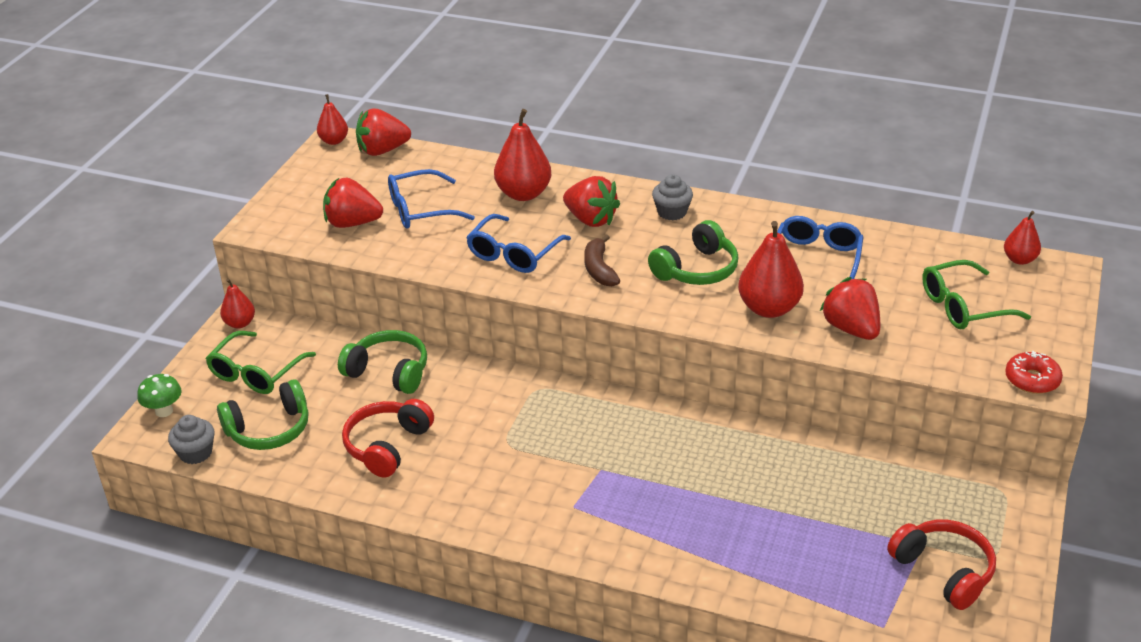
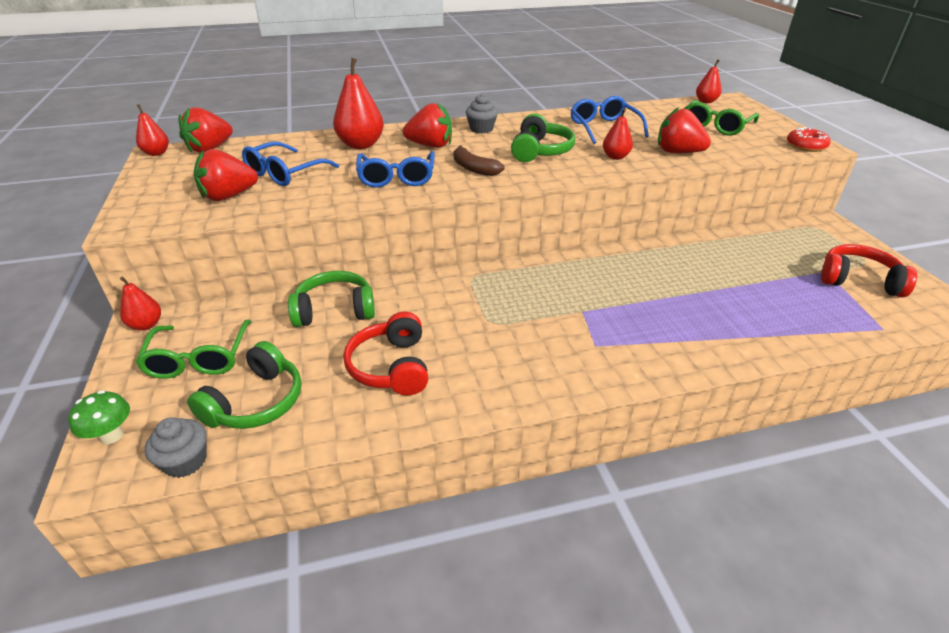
camera: 35 degrees left, 0 degrees up
red pear [738,221,804,318] -> red pear [603,108,633,160], size x0.58

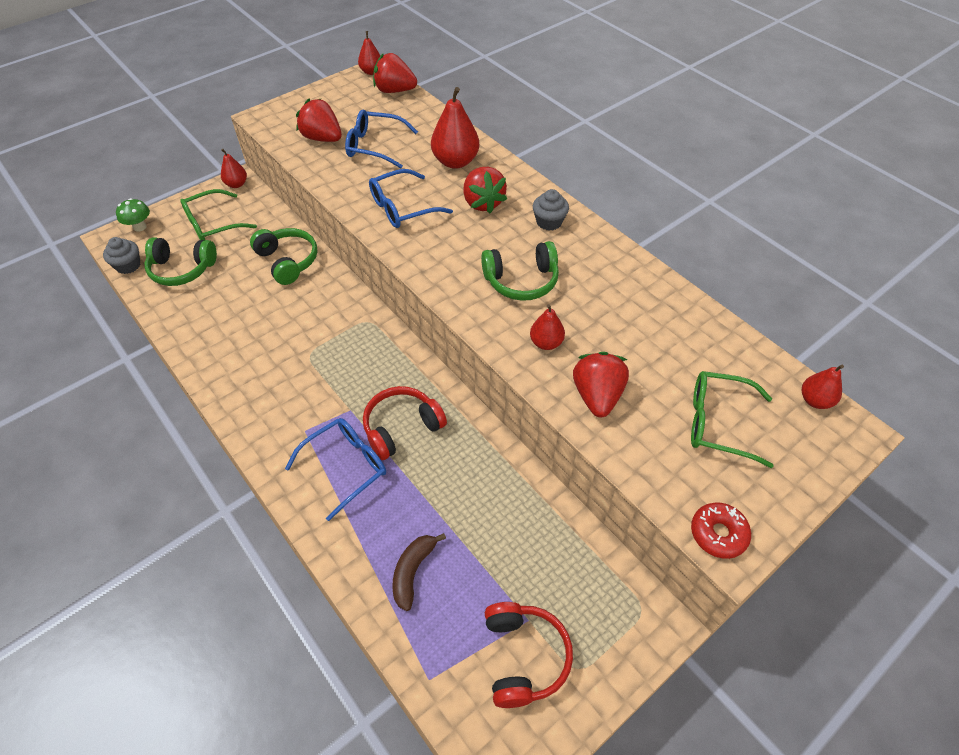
camera: 65 degrees right, 15 degrees up
red headphones [343,312,428,395] -> red headphones moved to [363,386,447,460]
brown banana [454,145,504,176] -> brown banana moved to [392,533,446,611]
blue glasses [571,96,649,144] -> blue glasses moved to [285,418,386,521]

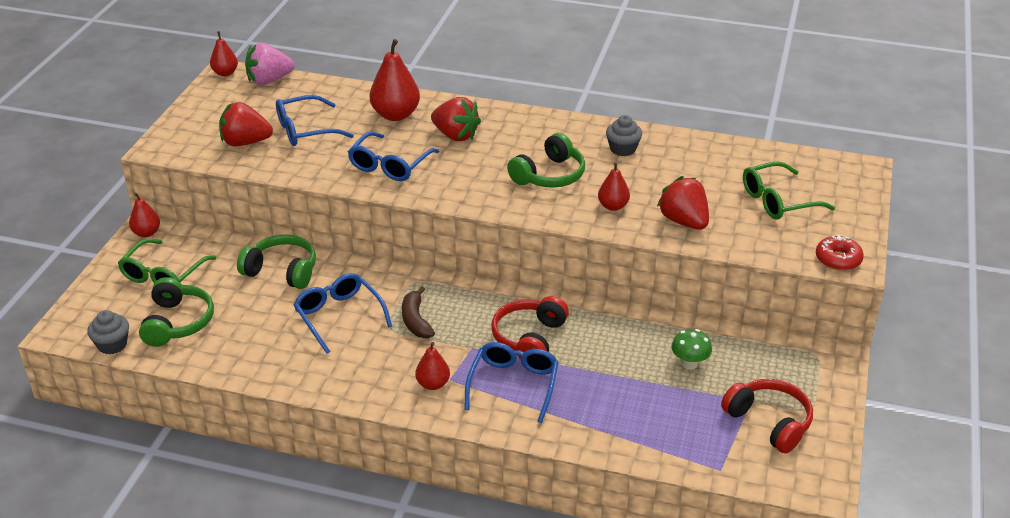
camera: 35 degrees left, 15 degrees down
green mushroom [116,198,150,232] -> green mushroom moved to [672,329,712,370]
green headphones [144,237,217,286] -> green headphones turned 60 degrees counterclockwise [139,277,214,347]
red strawberry [373,53,417,93] -> pink strawberry [245,43,294,85]
brown banana [392,533,446,611] -> brown banana moved to [402,287,435,338]
grey cupcake [533,189,569,231] -> grey cupcake moved to [606,115,642,156]
red pear [802,365,844,409] -> red pear moved to [415,342,450,390]
none -> blue glasses [294,273,392,354]

